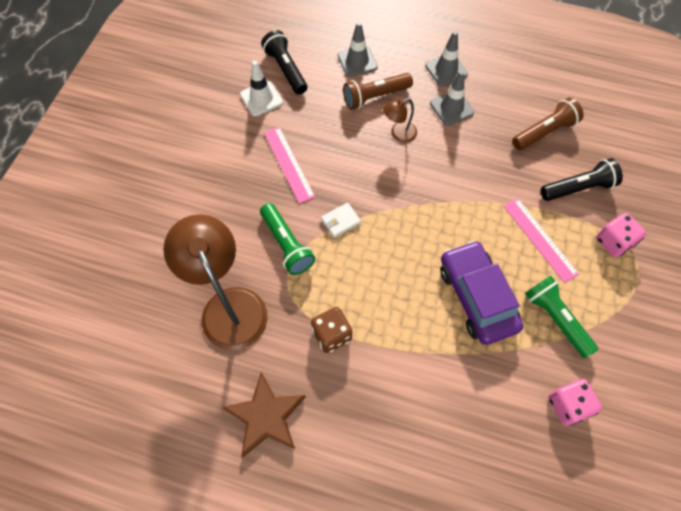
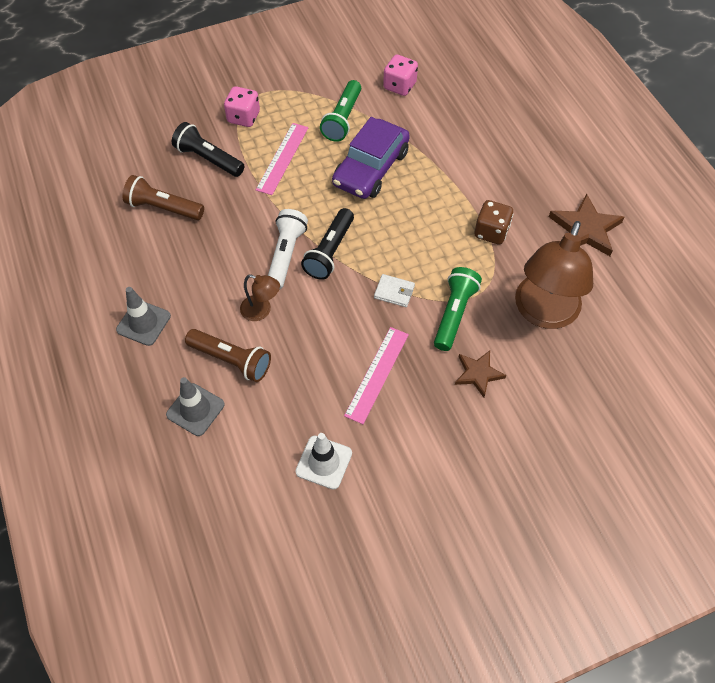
camera: 130 degrees left, 5 degrees down
black flashlight [261,30,307,94] -> black flashlight moved to [301,208,354,280]
grey traffic cone [430,71,474,126] -> none
none -> white flashlight [268,209,308,290]
none -> brown star [455,351,506,398]

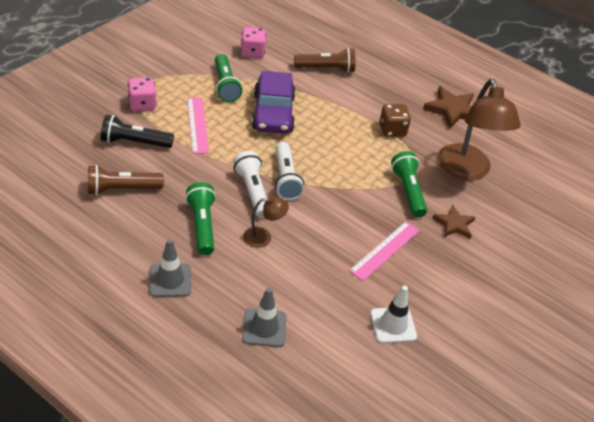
camera: 35 degrees left, 15 degrees down
brown flashlight [185,329,271,382] -> brown flashlight moved to [294,48,356,73]
black flashlight [301,208,354,280] -> white flashlight [275,142,304,200]
pink ruler [344,327,409,424] -> pink ruler turned 45 degrees clockwise [349,221,420,281]
white wallet [374,274,415,307] -> none
none -> green flashlight [185,182,216,255]

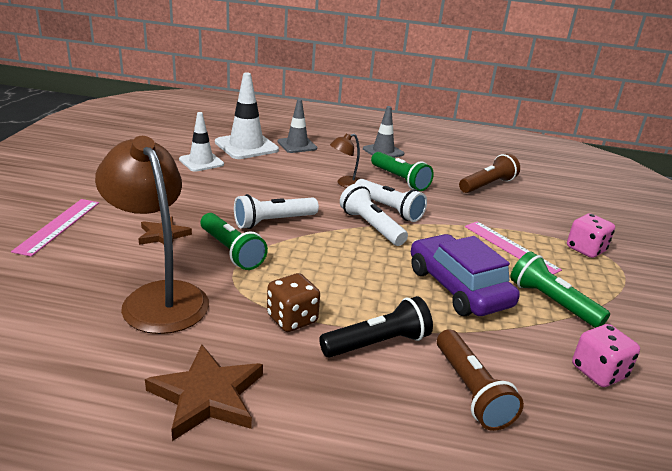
camera: 155 degrees right, 15 degrees down
black flashlight [101,115,174,148] -> black flashlight moved to [319,296,433,358]
brown flashlight [294,48,356,73] -> brown flashlight turned 75 degrees counterclockwise [437,329,524,431]
pink ruler [349,221,420,281] -> pink ruler moved to [11,199,99,257]
none -> white traffic cone [215,72,279,159]
none -> white flashlight [234,194,319,229]

